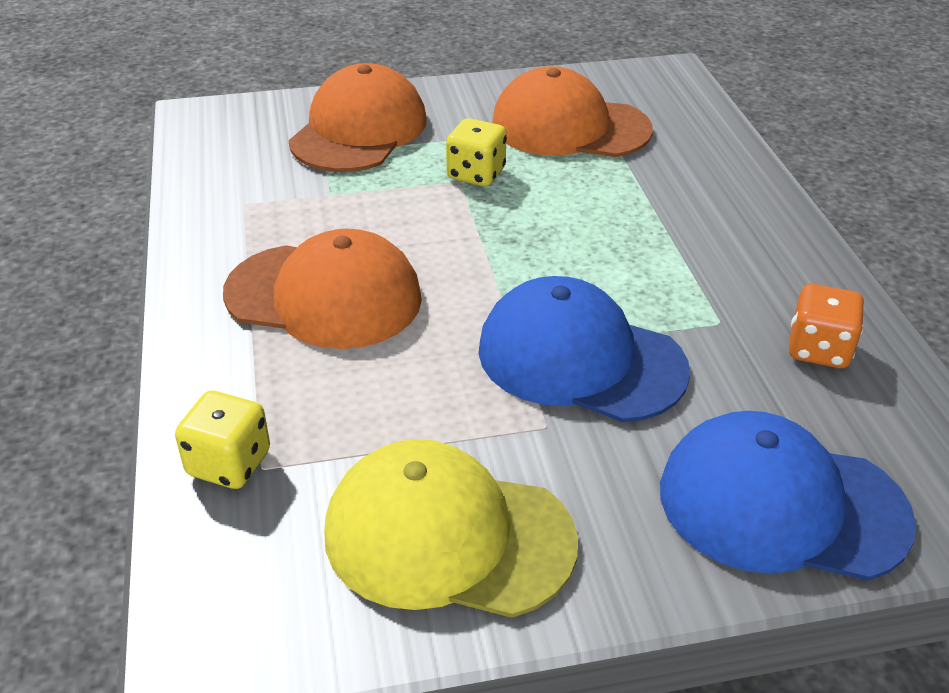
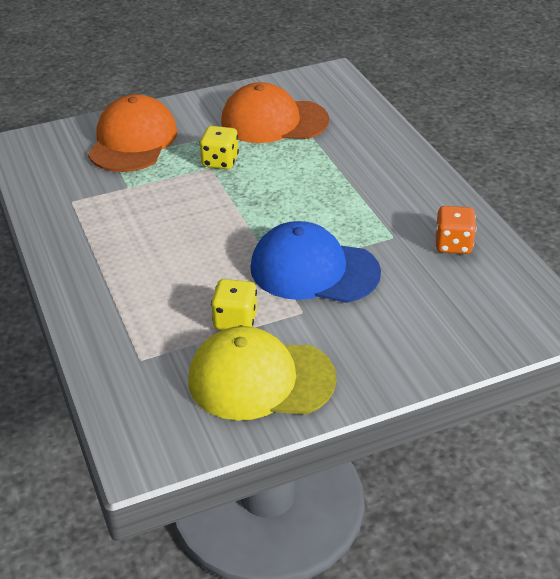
camera: 10 degrees left, 0 degrees up
yellow dice [175,391,270,489] -> yellow dice moved to [211,279,257,330]
orange cap [223,229,422,349] -> none
blue cap [660,411,916,581] -> none

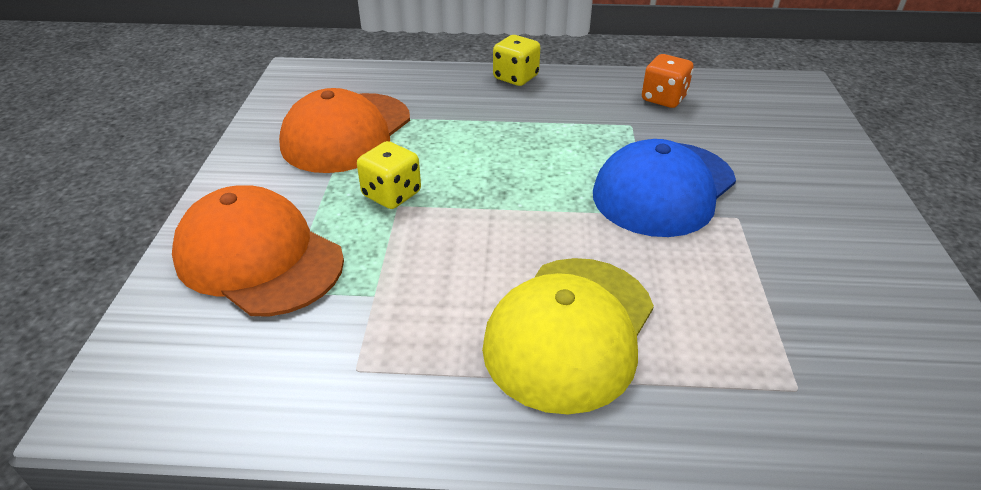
camera: 65 degrees left, 0 degrees up
yellow cap [189,326,337,420] -> yellow cap moved to [482,258,654,414]
yellow dice [211,279,257,330] -> yellow dice moved to [493,35,540,86]

